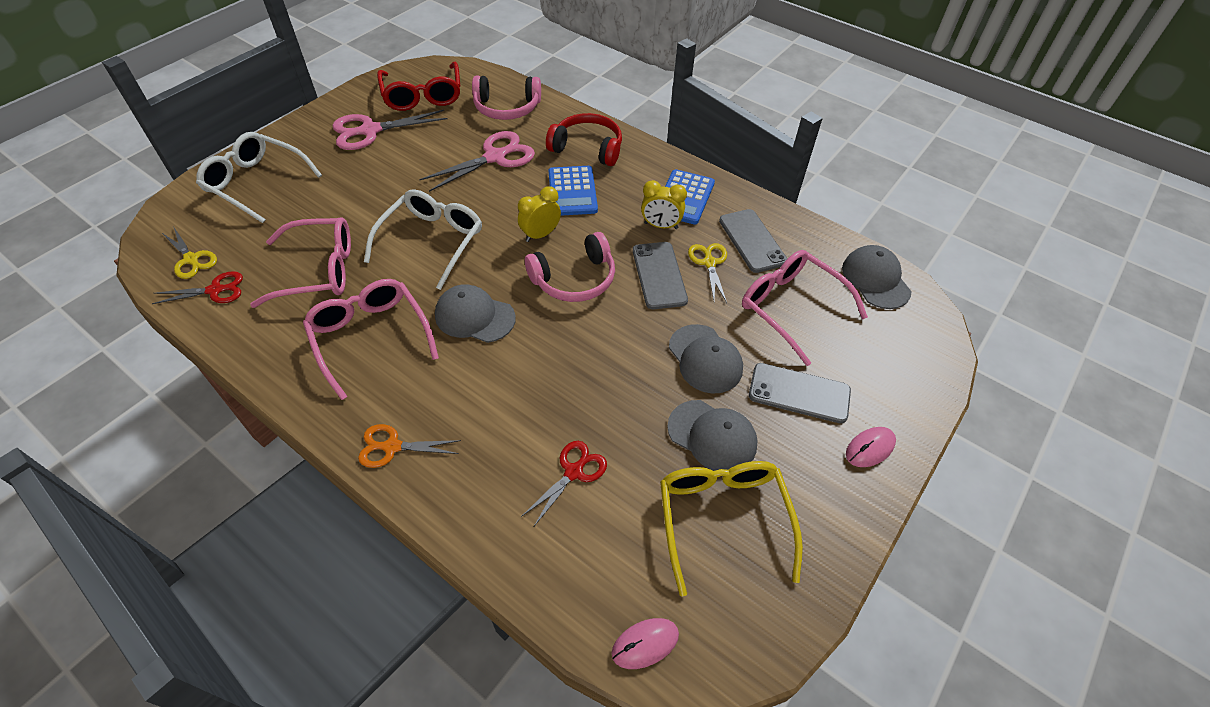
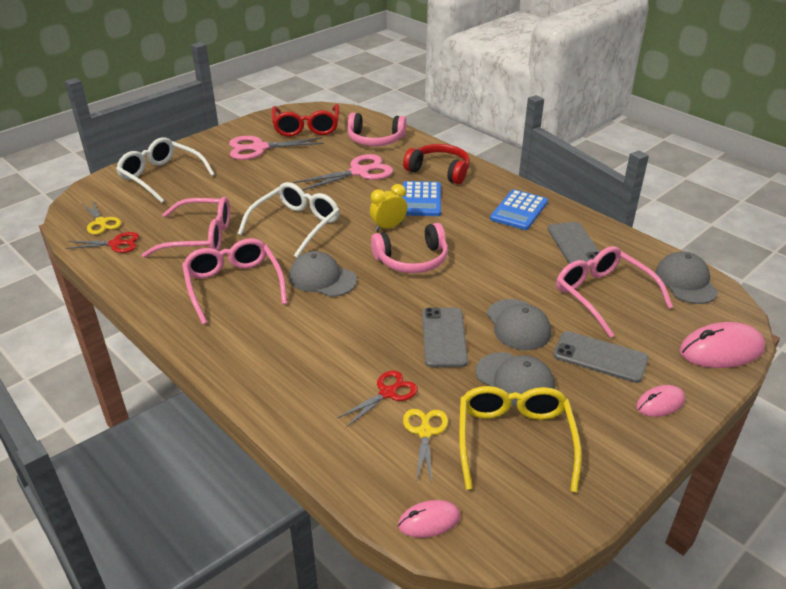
camera: 10 degrees right, 15 degrees down
orange scissors [358,424,461,468] -> none
grey phone [633,242,688,309] -> grey phone moved to [422,307,468,367]
yellow clock [641,180,687,229] -> none
yellow scissors [688,243,727,303] -> yellow scissors moved to [403,409,448,483]
none -> pink mouse [679,322,765,368]

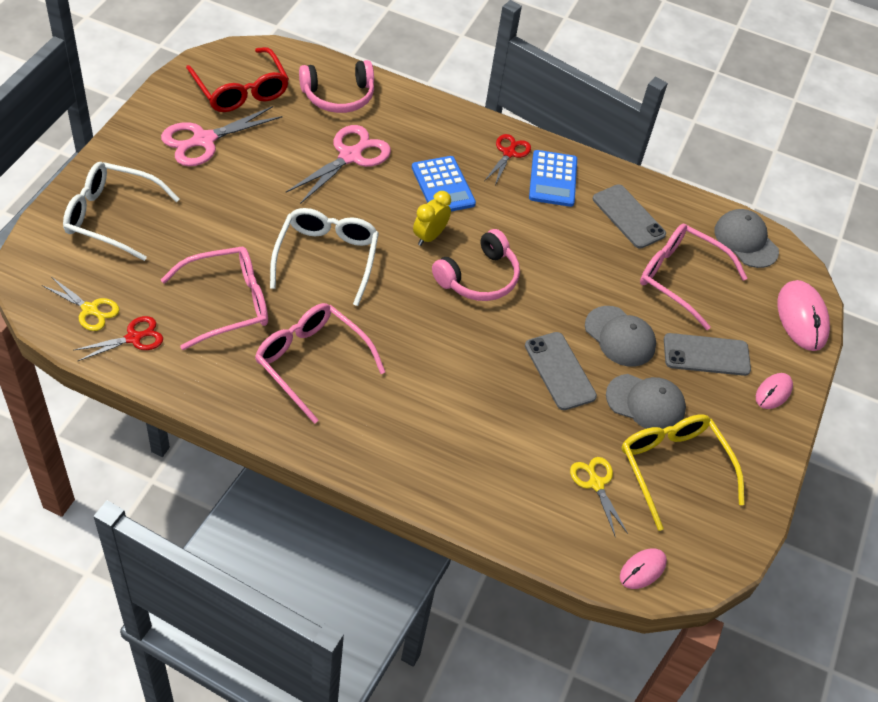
camera: 30 degrees left, 15 degrees up
grey cap [289,251,357,297] -> none
red scissors [337,371,418,427] -> red scissors moved to [485,134,531,185]
red headphones [403,144,470,184] -> none
pink mouse [679,322,765,368] -> pink mouse turned 60 degrees counterclockwise [777,280,830,351]

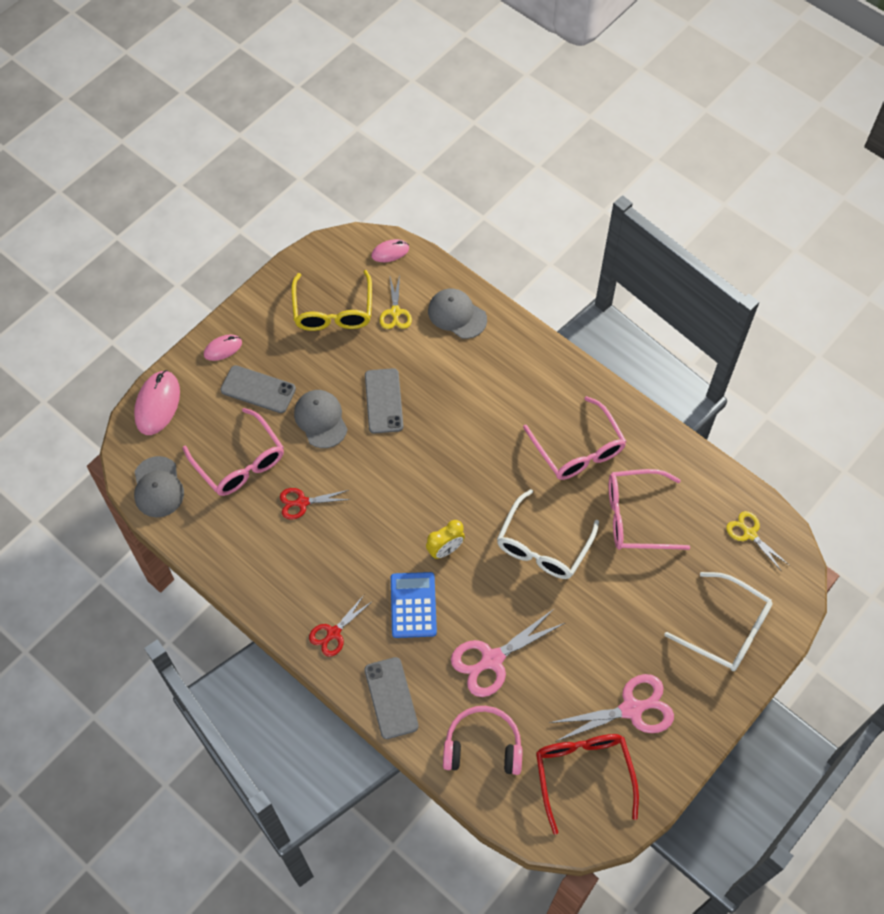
camera: 155 degrees left, 10 degrees up
red scissors [74,316,163,361] -> red scissors moved to [280,488,351,520]
pink headphones [432,229,520,301] -> none
blue calculator [529,150,577,207] -> none
grey phone [593,184,666,249] -> grey phone moved to [364,657,419,739]
grey cap [606,374,686,429] -> grey cap moved to [428,289,487,339]

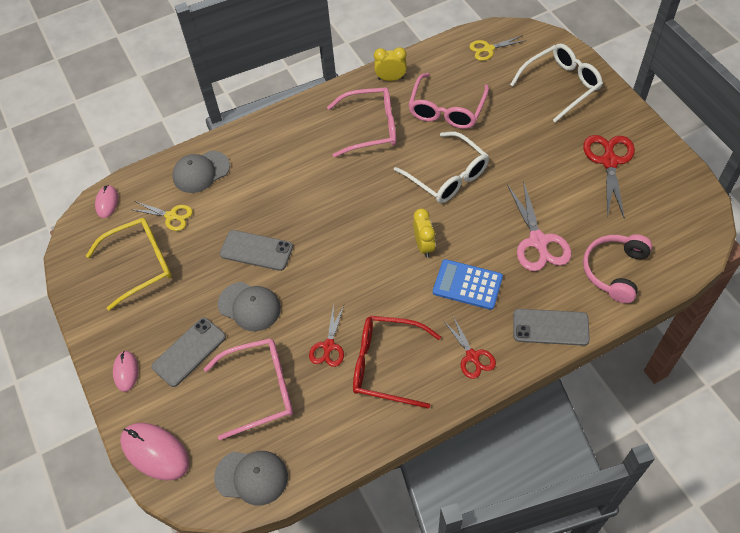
camera: 65 degrees left, 5 degrees down
yellow glasses [291,270,372,331] -> yellow glasses turned 45 degrees counterclockwise [86,218,172,310]
grey cap [294,390,348,448] -> grey cap turned 150 degrees counterclockwise [218,282,281,331]
red glasses [536,734,639,835] -> red glasses moved to [353,316,441,409]
pink scissors [549,674,674,742] -> red scissors [583,135,635,219]
none -> yellow clock [374,47,407,81]

